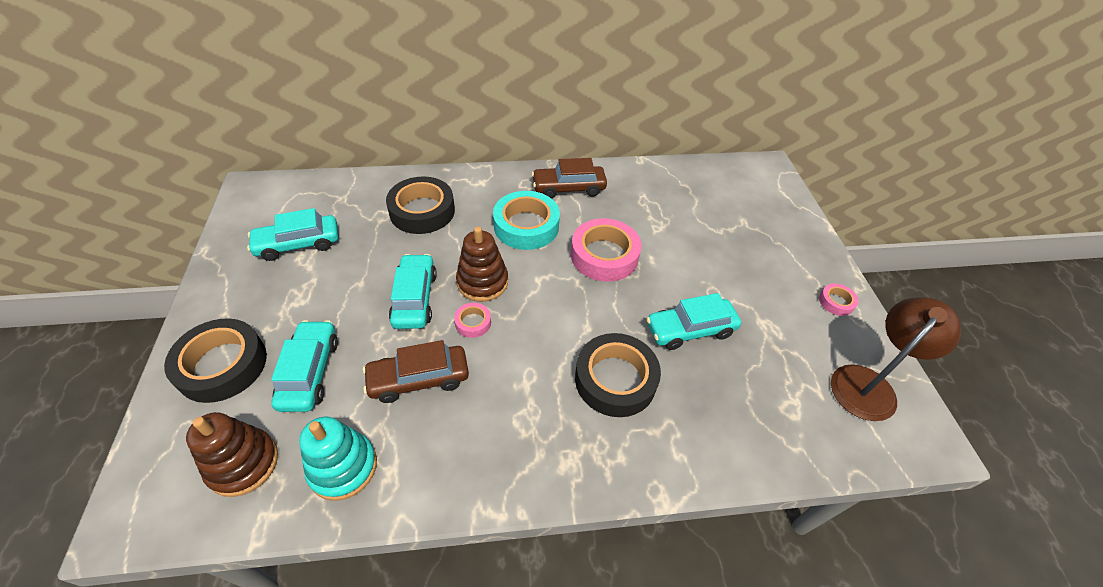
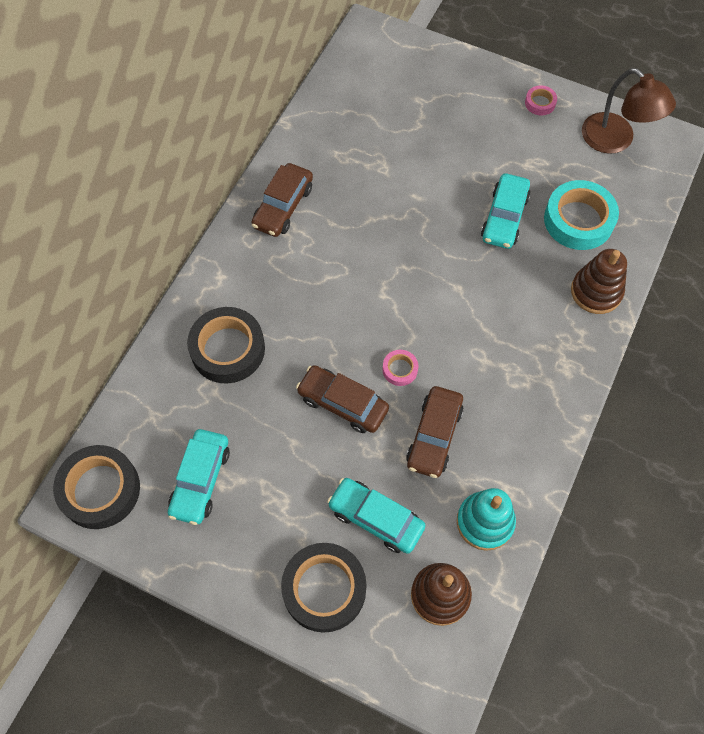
camera: 55 degrees left, 15 degrees up
turquoise car [389,254,437,329] -> brown car [296,365,389,433]
brown stacking toy [456,227,508,302] -> brown stacking toy moved to [571,249,627,314]
turquoise tape [493,191,560,250] -> turquoise tape moved to [544,180,619,250]
pink tape [571,218,642,282] -> none
black tape [575,333,661,417] -> black tape moved to [53,445,140,529]
brown lamp [831,297,961,421] -> brown lamp turned 150 degrees clockwise [582,68,676,154]

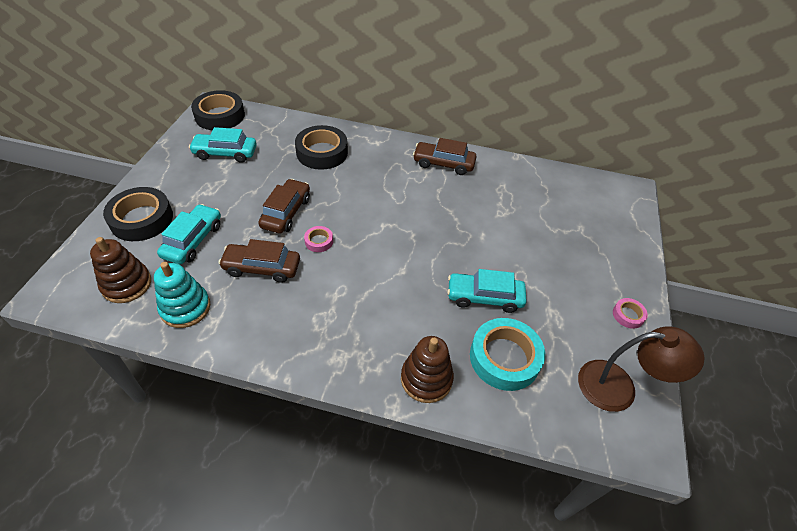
camera: 75 degrees right, 15 degrees down
brown lamp [582,68,676,154] -> brown lamp turned 120 degrees counterclockwise [578,326,705,412]

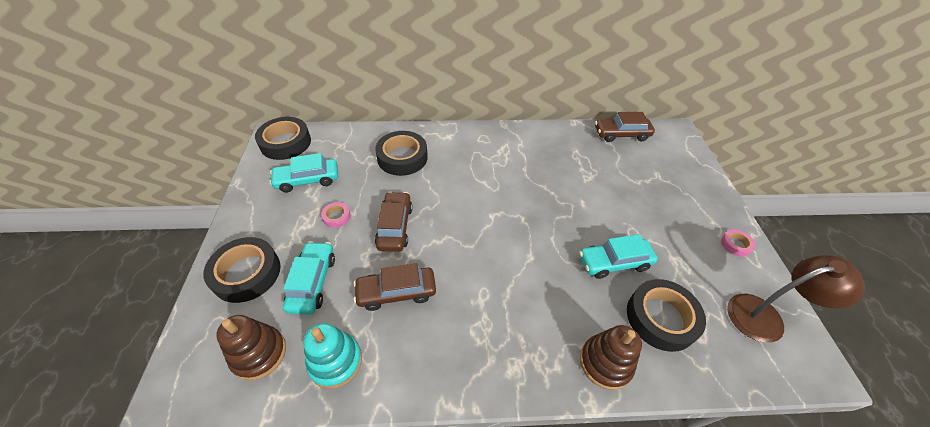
camera: 15 degrees left, 0 degrees up
pink tape [304,226,333,252] -> pink tape moved to [321,202,351,228]
brown car [413,138,477,175] -> brown car moved to [595,112,655,142]
turquoise tape [470,318,545,391] -> black tape [627,279,706,352]

